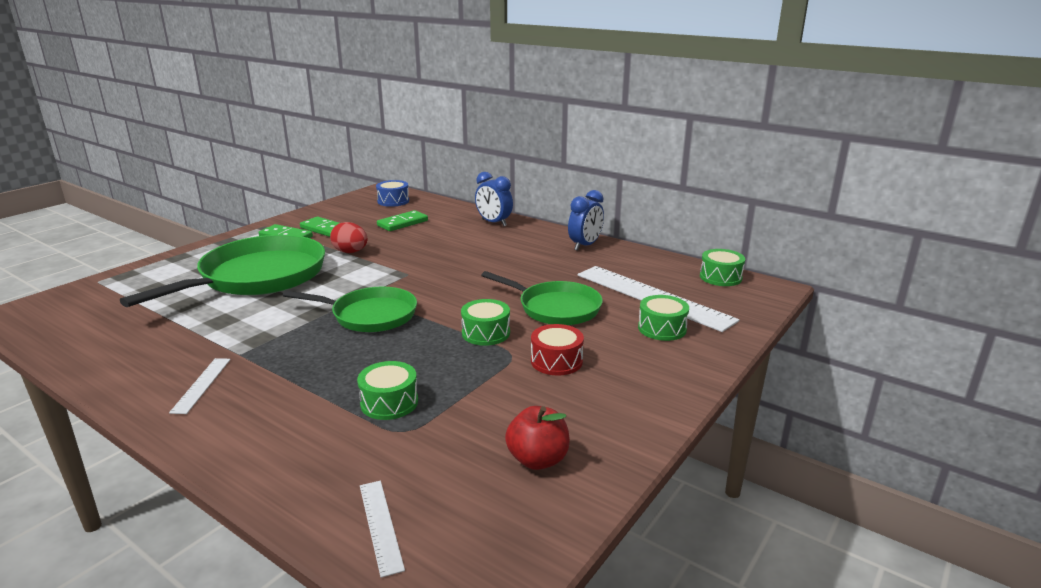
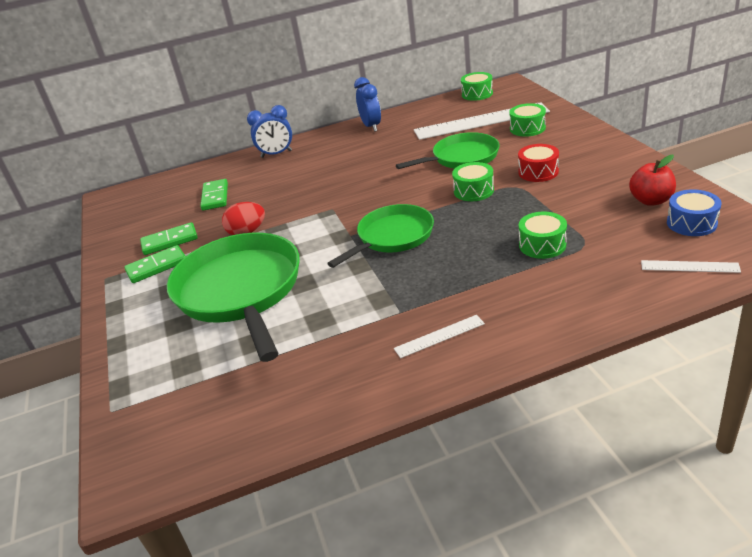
camera: 50 degrees left, 10 degrees up
white ruler [169,358,231,414] -> white ruler turned 60 degrees counterclockwise [394,315,485,358]
blue drum [376,180,409,207] -> blue drum moved to [667,189,722,236]

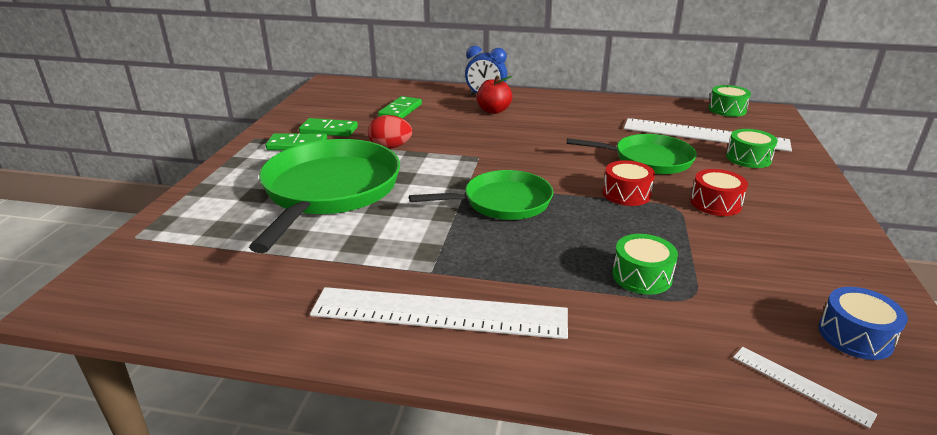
camera: 25 degrees right, 5 degrees down
blue clock [354,77,381,132] -> none
white ruler [394,315,485,358] -> white ruler [310,287,568,339], size x2.24
green drum [452,162,494,201] -> red drum [603,160,655,206]
red apple [629,155,676,206] -> red apple moved to [477,75,512,114]

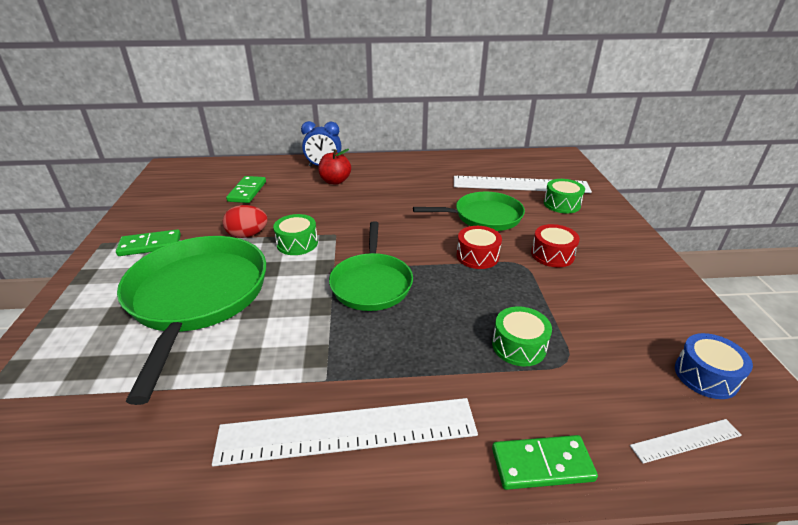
camera: 15 degrees left, 5 degrees up
green domino [299,118,358,137] -> green domino moved to [492,435,598,490]
green pan [409,170,553,220] -> green pan turned 120 degrees clockwise [329,221,413,311]
green drum [709,85,751,117] -> green drum moved to [273,214,318,255]
white ruler [733,347,877,429] -> white ruler turned 45 degrees counterclockwise [630,419,742,464]

